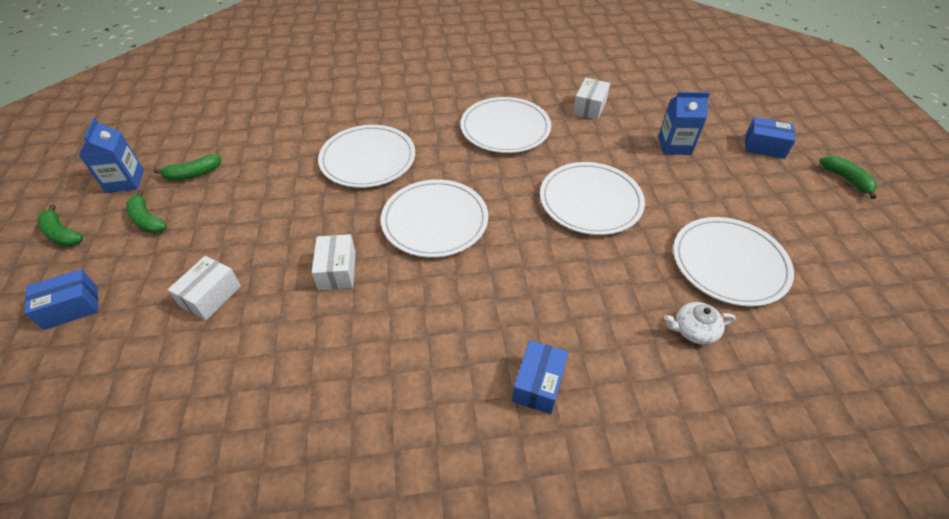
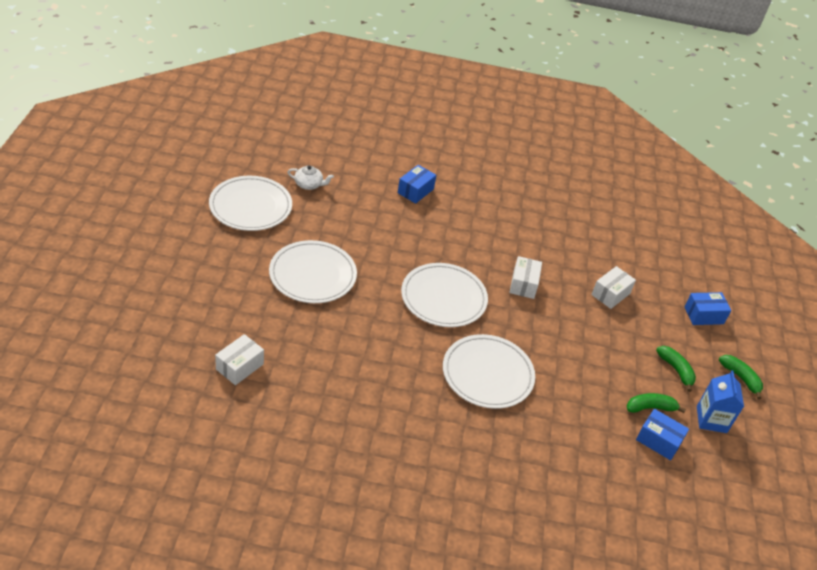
camera: 170 degrees left, 5 degrees down
white plate [460,97,551,153] -> none
blue carton [658,92,710,155] -> none
blue box [745,117,796,159] -> blue box moved to [636,409,689,460]
green banana [819,156,877,199] -> none

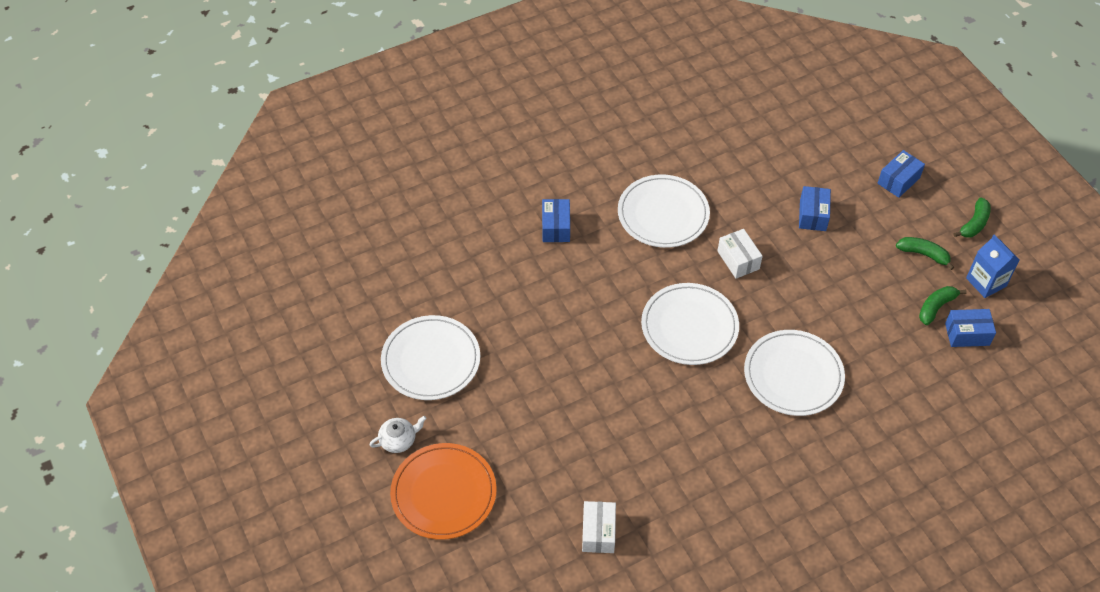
camera: 30 degrees left, 10 degrees up
white plate [269,240,357,303] -> white plate moved to [618,175,710,248]
white teapot [287,166,334,190] -> white teapot moved to [369,416,427,453]
white box [591,266,636,309] -> blue box [799,186,831,231]
green banana [719,355,763,400] -> green banana turned 105 degrees clockwise [954,198,991,238]
none -> orange plate [390,443,497,540]

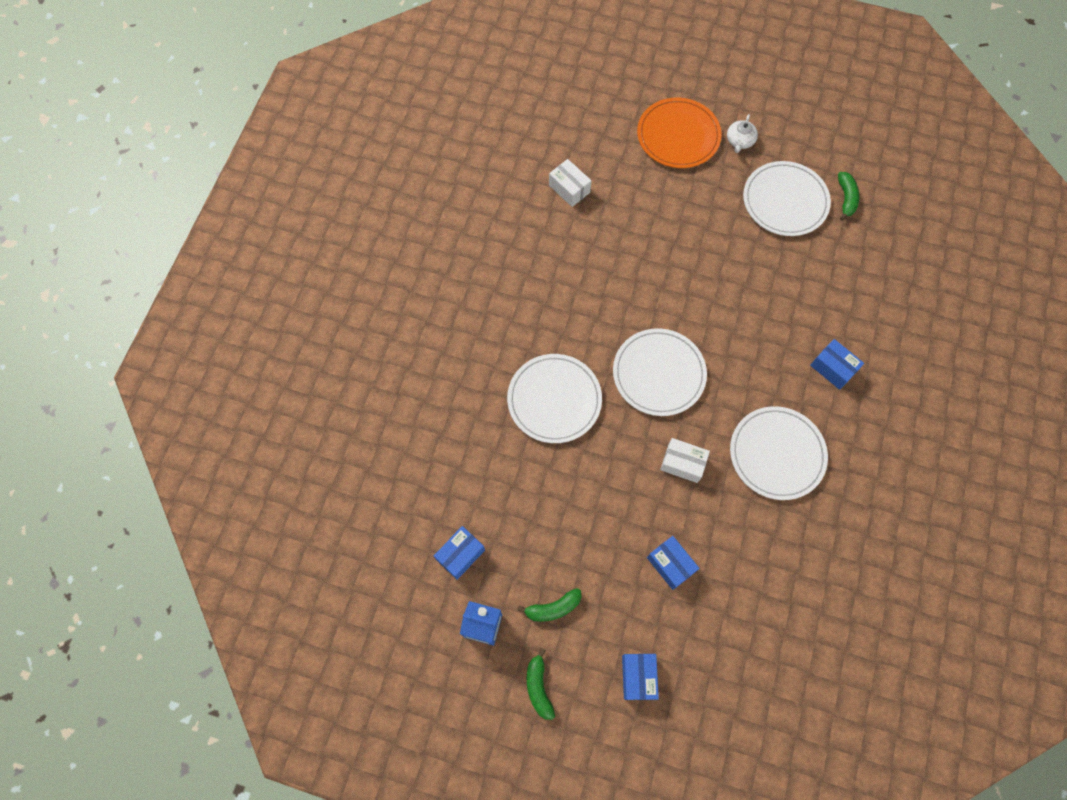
camera: 135 degrees right, 15 degrees up
green banana [919,286,967,325] -> green banana moved to [838,172,860,221]

